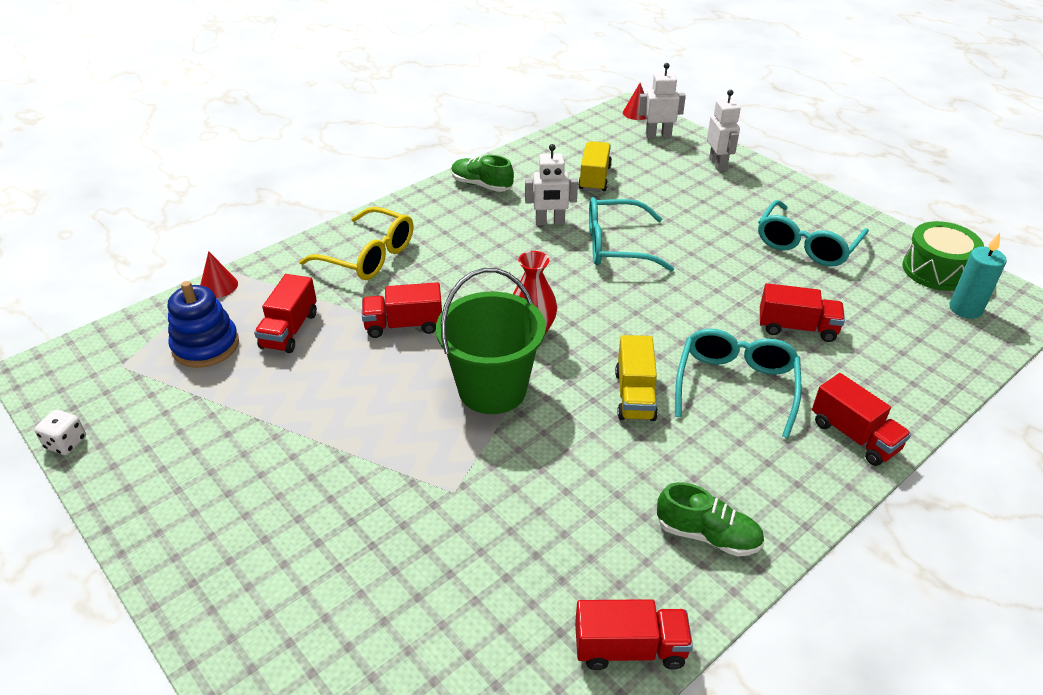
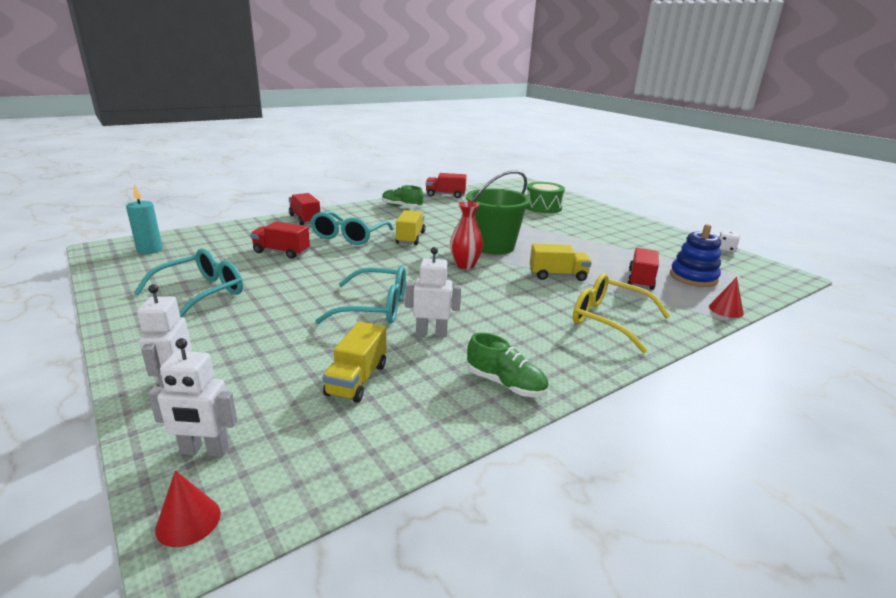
camera: 175 degrees left, 15 degrees down
red truck [362,282,442,338] -> yellow truck [530,244,592,281]
green drum [902,221,984,291] -> green drum moved to [526,182,565,213]

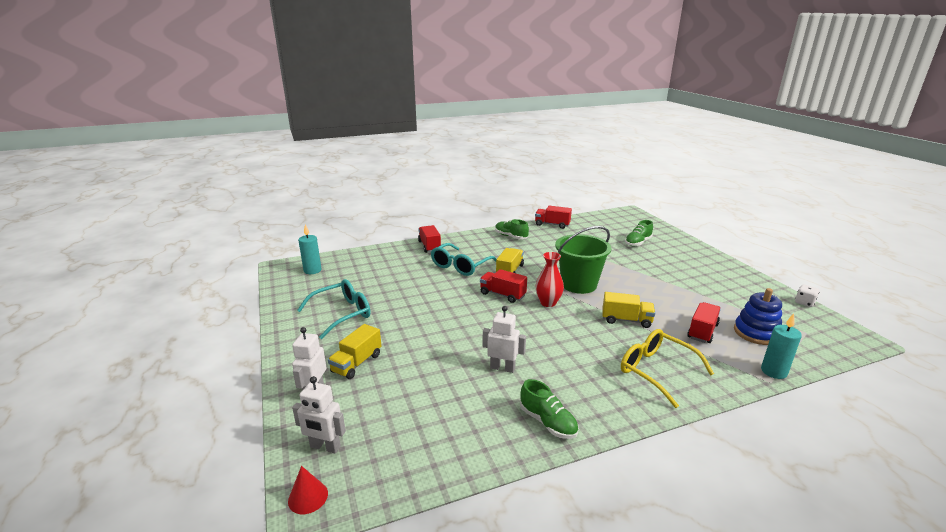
camera: 15 degrees right, 0 degrees up
red truck [250,221,310,259] -> red truck moved to [480,269,527,303]
turquoise glasses [315,266,406,324] -> none
yellow truck [322,321,387,403] -> yellow truck moved to [328,324,382,379]
green drum [526,182,565,213] -> green shoe [625,220,653,246]
red cone [709,277,744,318] -> turquoise candle [761,313,802,379]

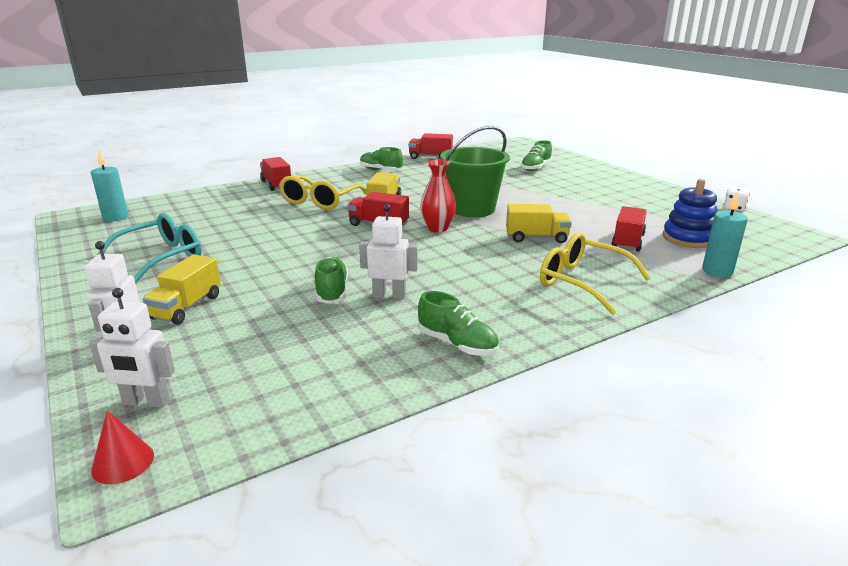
camera: 10 degrees left, 0 degrees up
turquoise glasses [431,243,496,276] -> yellow glasses [279,175,367,210]
none -> green shoe [315,257,348,304]

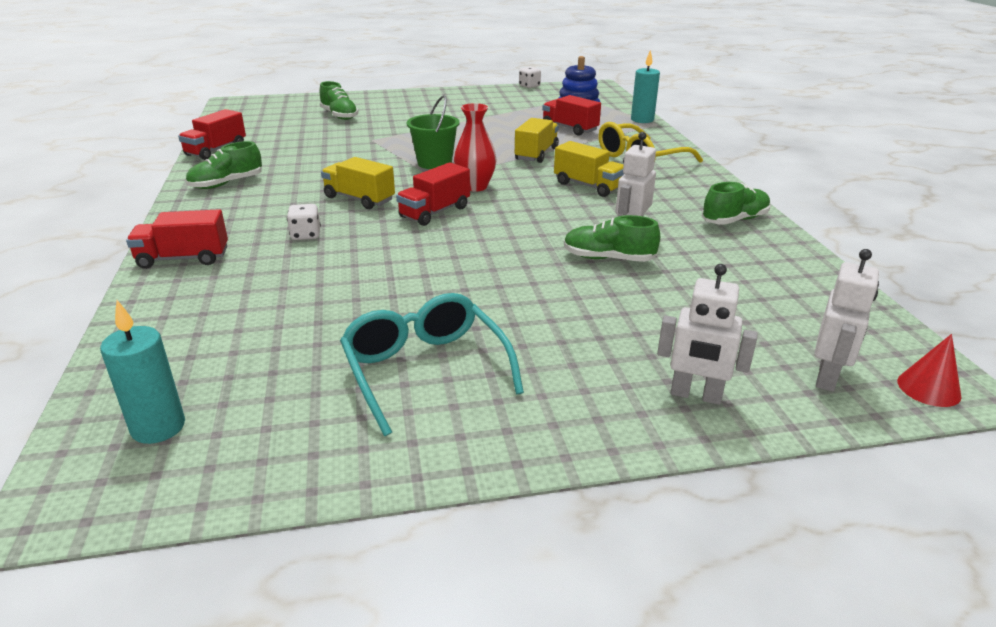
camera: 70 degrees left, 5 degrees up
yellow truck [143,254,221,324] -> yellow truck moved to [554,141,624,197]
yellow glasses [279,175,367,210] -> white dice [287,204,321,240]
green bucket [440,126,510,217] -> green bucket [407,95,460,169], size x0.65

